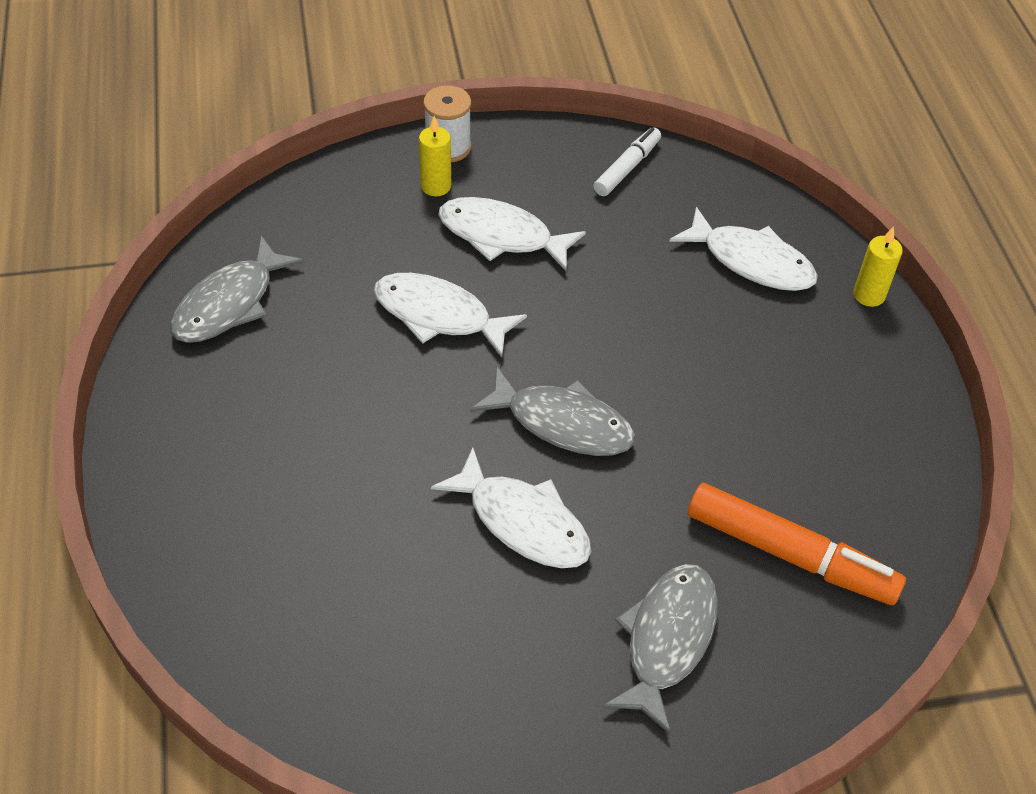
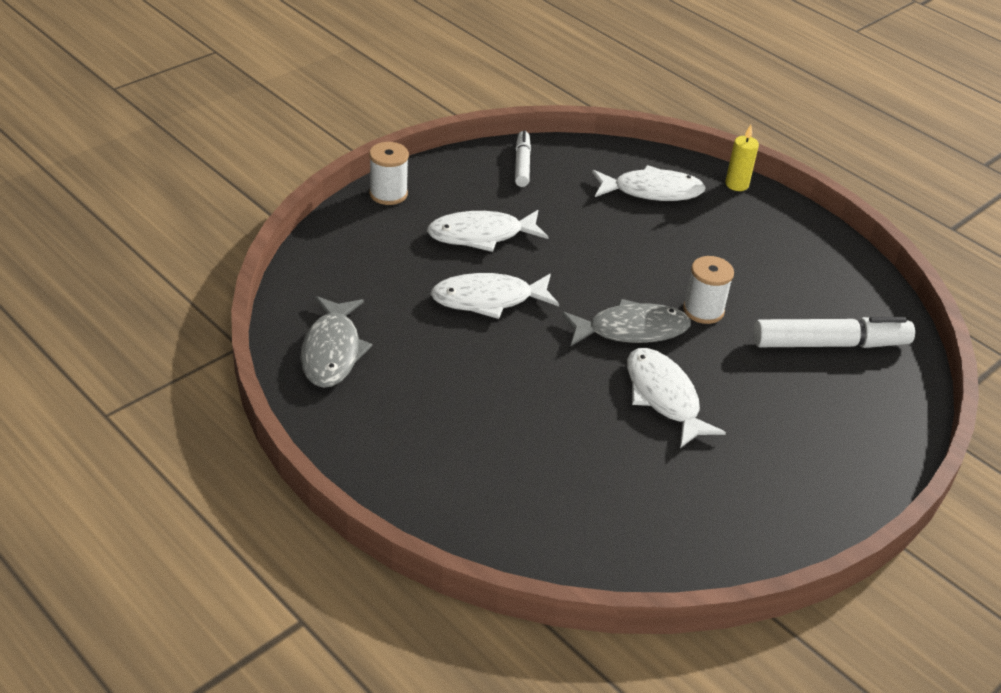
camera: 35 degrees left, 10 degrees down
yellow candle [419,116,451,196] -> none
white fish [431,448,591,568] -> white fish turned 120 degrees counterclockwise [627,348,726,448]
grey fish [603,564,718,734] -> none
orange marker [688,483,906,605] -> white marker [753,317,915,348]
none -> white spool [683,256,734,324]

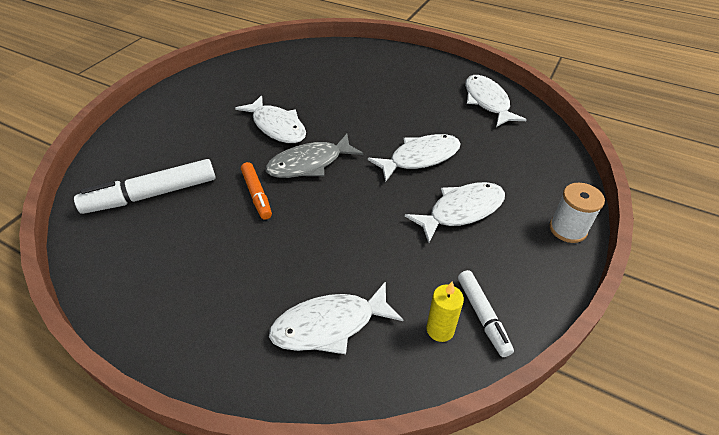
camera: 165 degrees right, 5 degrees up
grey fish [300,296,373,388] -> white fish [465,75,527,127]
white spool [683,256,734,324] -> orange marker [241,162,272,220]
yellow candle [725,125,759,191] -> yellow candle moved to [427,281,464,342]

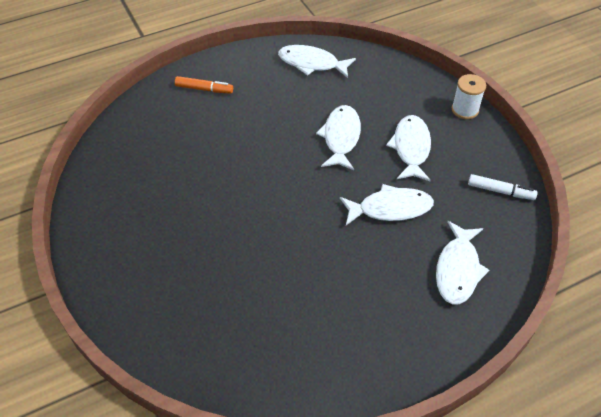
camera: 55 degrees left, 5 degrees up
white marker [74,159,216,214] -> none
white fish [235,95,306,143] -> white fish moved to [340,184,434,225]
orange marker [241,162,272,220] -> orange marker moved to [175,76,233,94]
grey fish [265,134,363,178] -> none
yellow candle [427,281,464,342] -> none

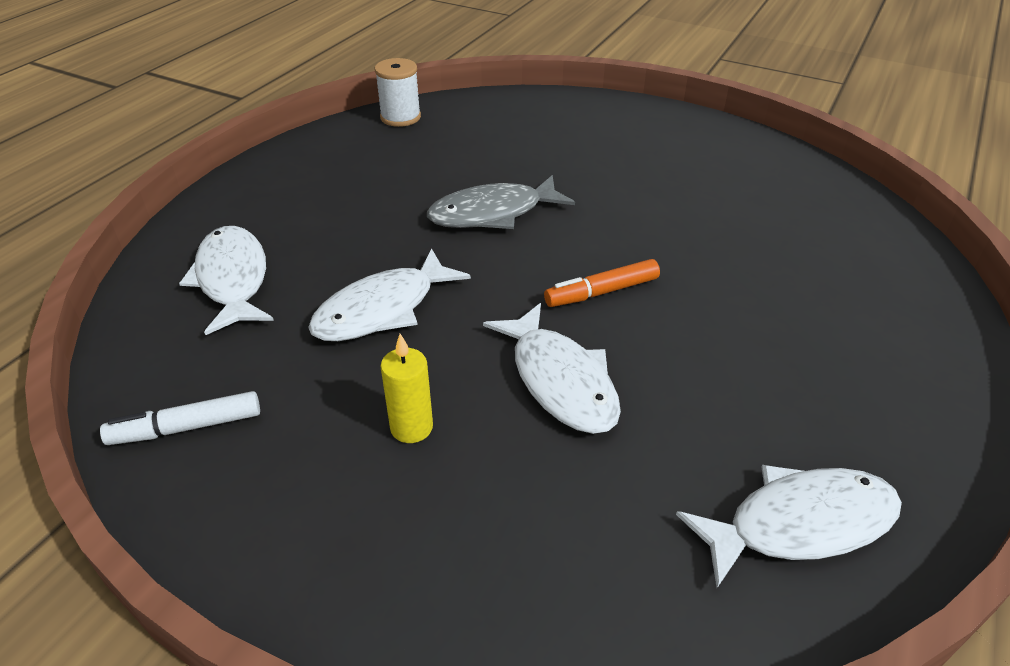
camera: 145 degrees right, 10 degrees down
orange marker [175,76,233,94] -> orange marker moved to [544,259,660,307]
white fish [386,115,431,181] -> yellow candle [381,334,433,443]
white spool [452,74,486,119] -> white spool moved to [375,58,421,127]
none -> grey fish [427,175,575,229]

